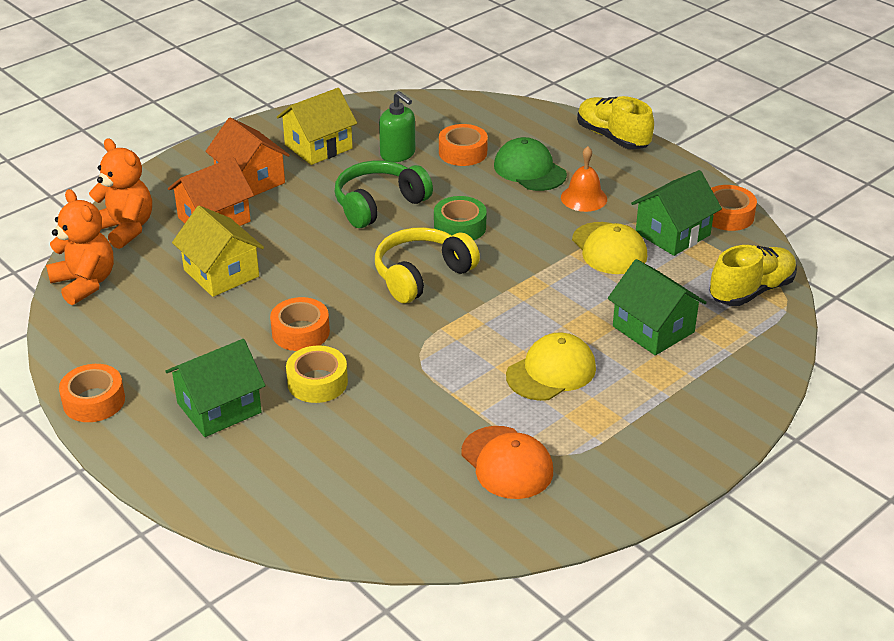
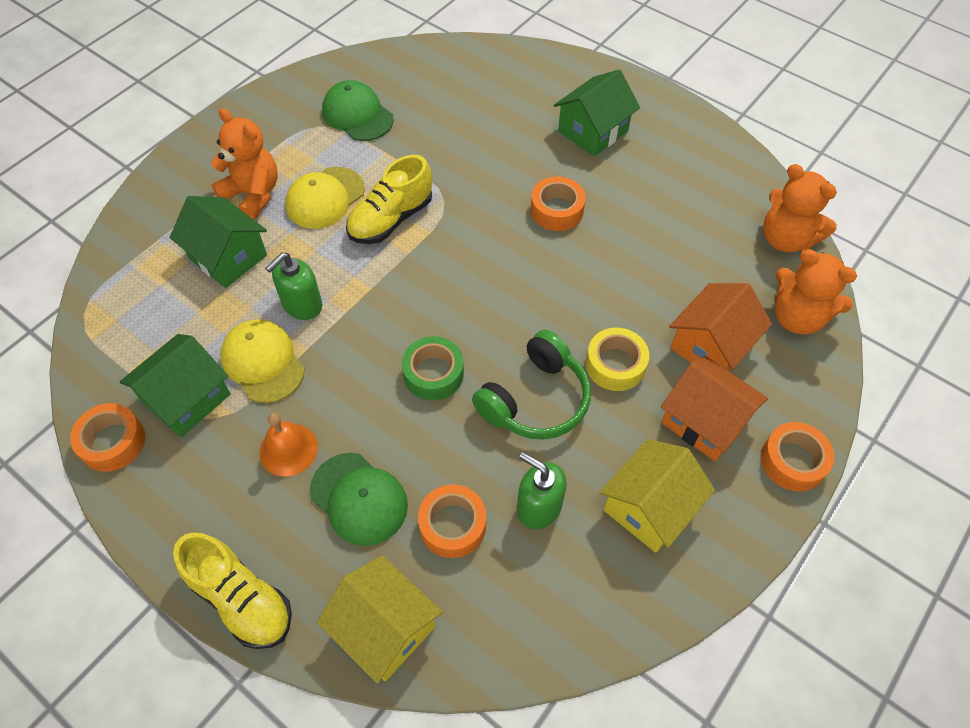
camera: 170 degrees right, 20 degrees up
orange tape [59,364,125,422] -> orange tape moved to [760,422,835,491]
yellow house [172,206,264,297] -> yellow house moved to [317,555,443,684]
yellow tape [286,345,348,403] -> yellow tape moved to [586,328,649,391]
yellow headphones [375,227,480,303] -> none
orange cap [461,426,553,499] -> green cap [322,80,394,141]
yellow shoe [709,245,797,306] -> yellow shoe moved to [346,155,432,244]
none -> orange teddy bear [211,108,278,220]
none -> green soap dispenser [265,252,322,320]

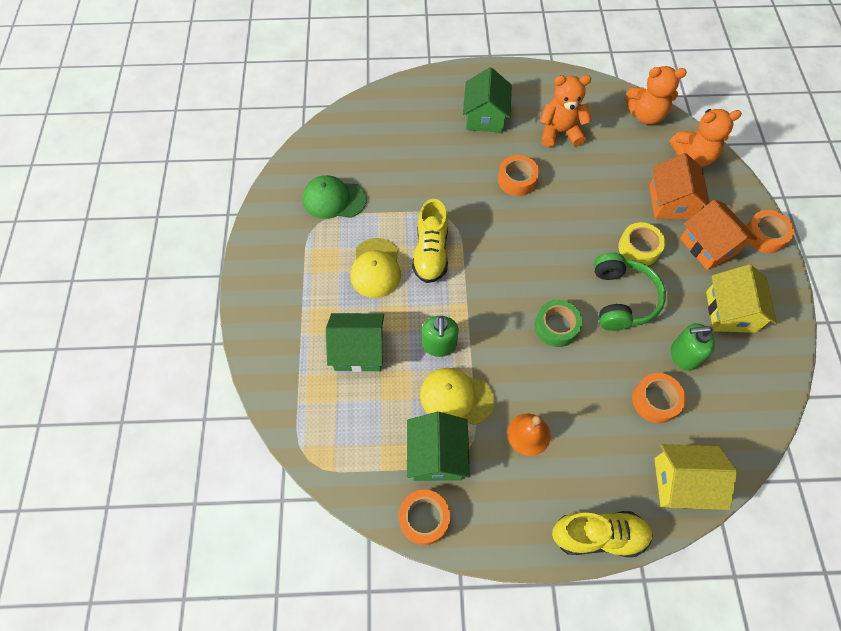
camera: 40 degrees left, 5 degrees up
orange teddy bear [211,108,278,220] -> orange teddy bear moved to [540,75,592,147]
green cap [310,453,408,546] -> none
orange house [661,356,768,461] -> orange house turned 60 degrees clockwise [680,200,757,270]

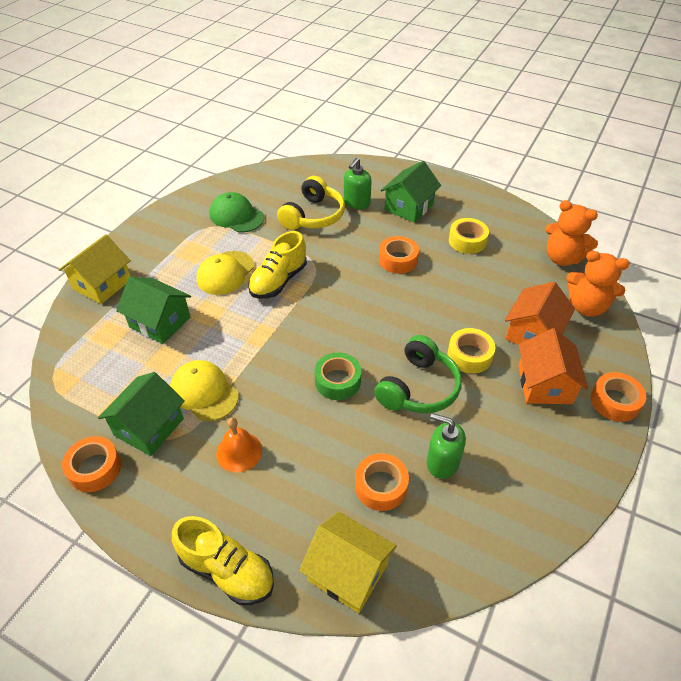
camera: 30 degrees right, 15 degrees down
green soap dispenser [422,316,459,357] -> green soap dispenser moved to [344,158,372,209]
orange teddy bear [540,75,592,147] -> yellow tape [449,218,489,254]
yellow house [706,264,777,333] -> yellow house moved to [59,234,131,304]
none -> yellow headphones [277,176,345,230]

